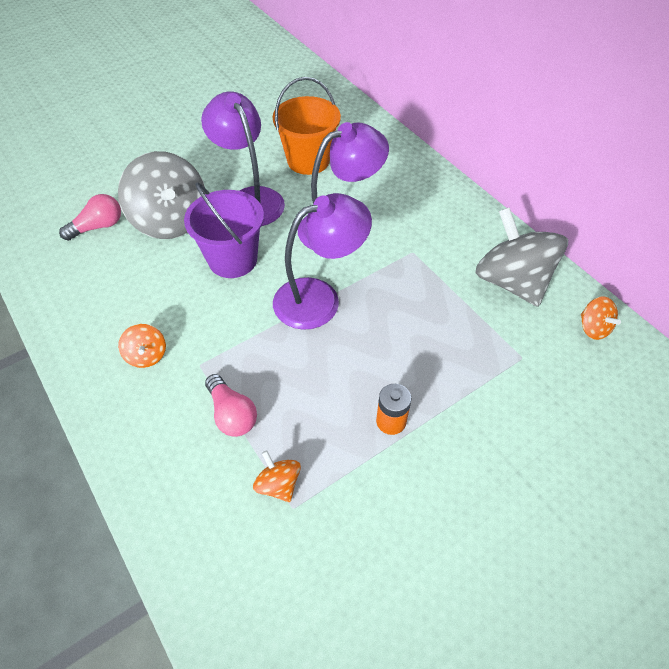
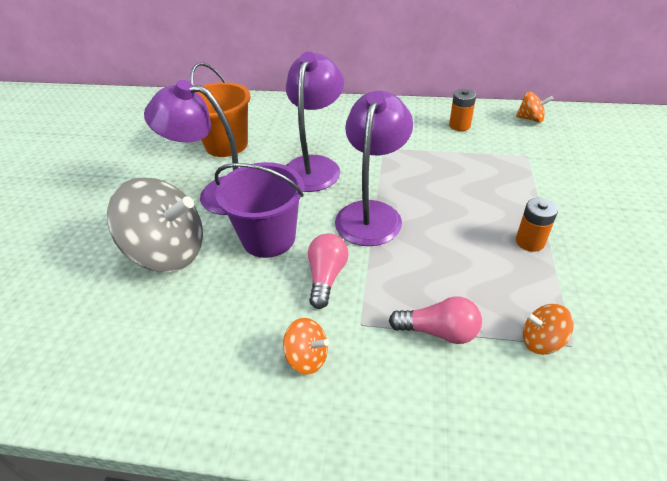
camera: 45 degrees left, 10 degrees down
pink light bulb [59,194,121,241] -> pink light bulb moved to [308,233,349,309]
grey spinning top [476,207,568,307] -> orange battery [449,89,476,131]

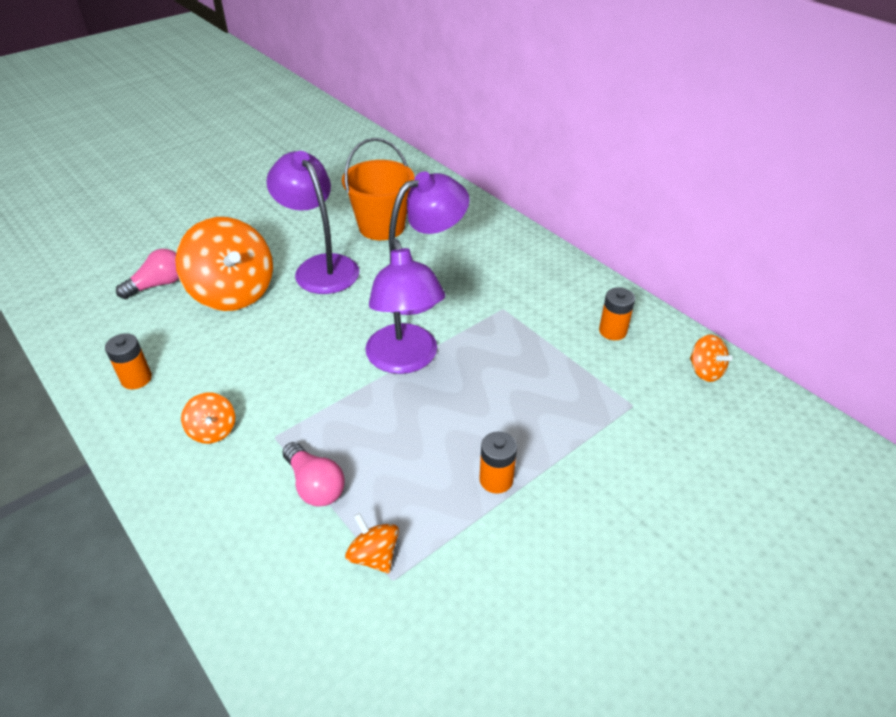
camera: 40 degrees right, 0 degrees up
grey spinning top [107,177,203,272] -> orange spinning top [175,217,273,311]
purple bucket [215,162,304,258] -> none
pink light bulb [308,233,349,309] -> pink light bulb moved to [116,249,179,299]
purple lamp [335,91,413,246] -> purple lamp turned 105 degrees clockwise [365,239,446,374]
none -> orange battery [105,333,152,389]

